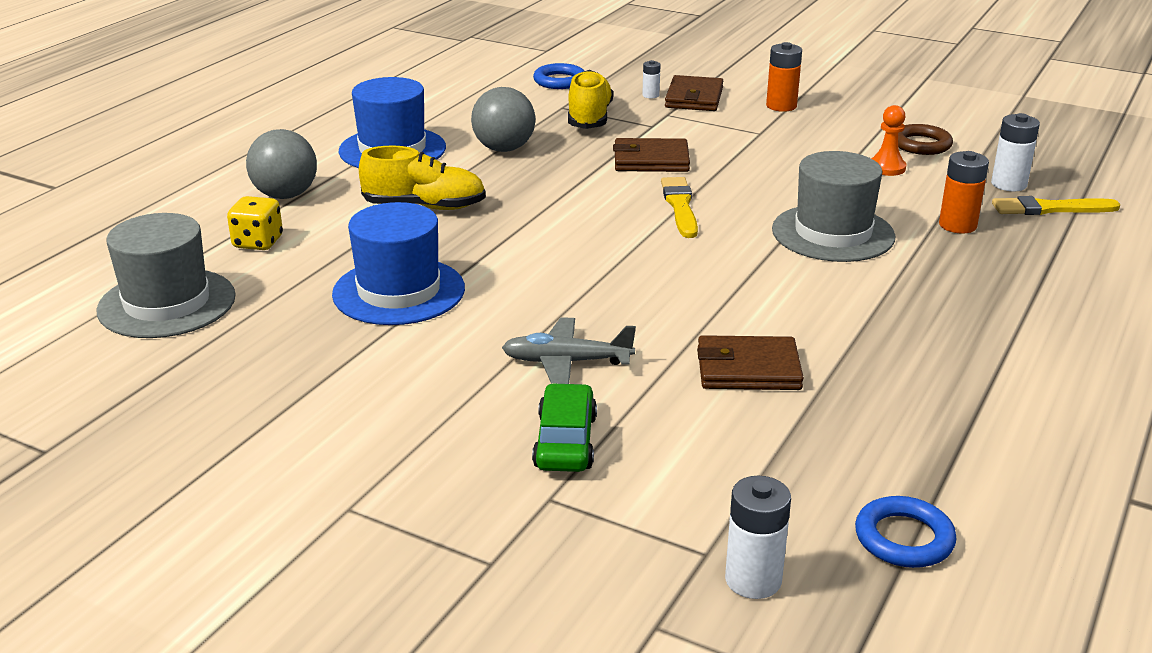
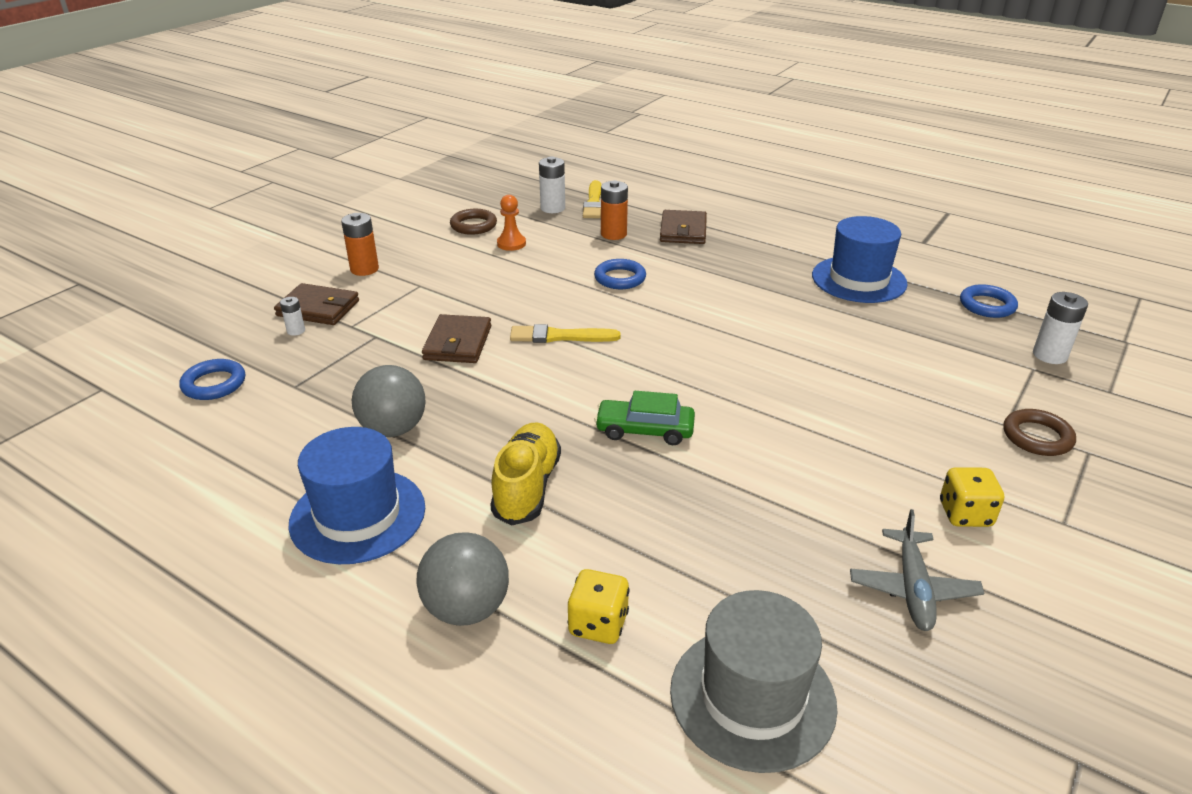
camera: 85 degrees left, 5 degrees up
blue hat [332,202,465,325] -> blue hat moved to [812,216,908,303]
grey plane [502,317,636,384] -> grey plane moved to [850,509,984,631]
green car [532,383,597,472] -> green car moved to [594,391,695,445]
yellow shoe [568,70,613,129] -> none
brown wallet [697,335,804,390] -> brown wallet moved to [660,210,707,244]
grey hat [772,151,895,262] -> blue ring [594,259,646,289]
none -> yellow dice [940,467,1004,527]
none -> brown ring [1004,409,1076,456]

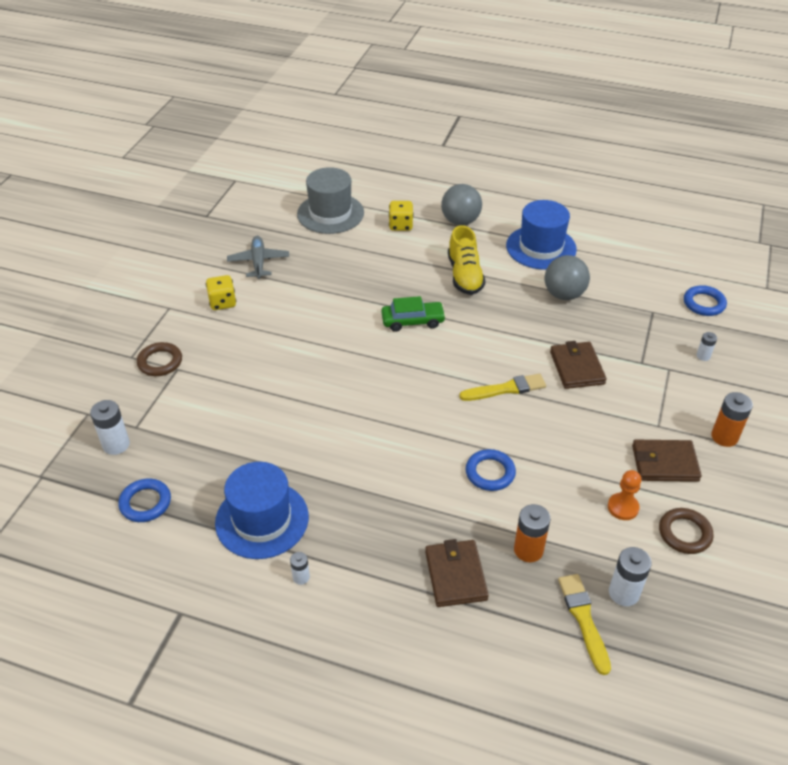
camera: 165 degrees right, 10 degrees up
brown wallet [274,283,359,325] -> brown wallet moved to [632,440,702,482]
none -> white battery [290,552,310,585]

